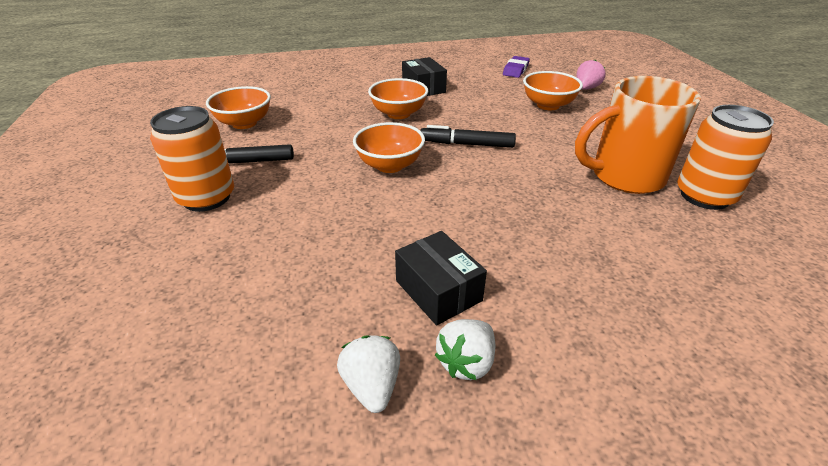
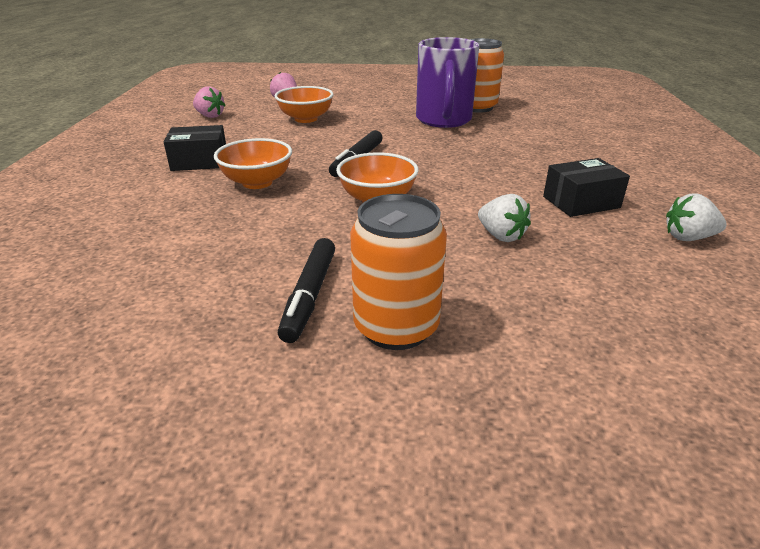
camera: 75 degrees left, 5 degrees down
orange bowl [206,86,271,129] -> none
white strawberry [435,319,495,380] -> white strawberry moved to [478,194,531,242]
purple eraser [503,56,530,78] -> pink strawberry [193,86,226,118]
orange mug [575,76,701,194] -> purple mug [416,37,479,128]

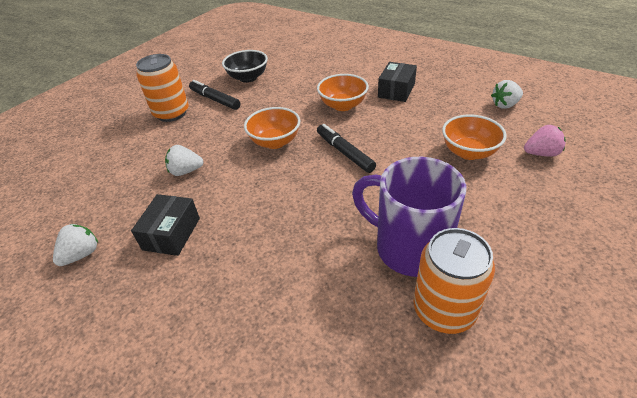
camera: 125 degrees right, 10 degrees up
pink strawberry [193,86,226,118] -> white strawberry [491,80,523,109]
none -> black bowl [222,50,268,83]

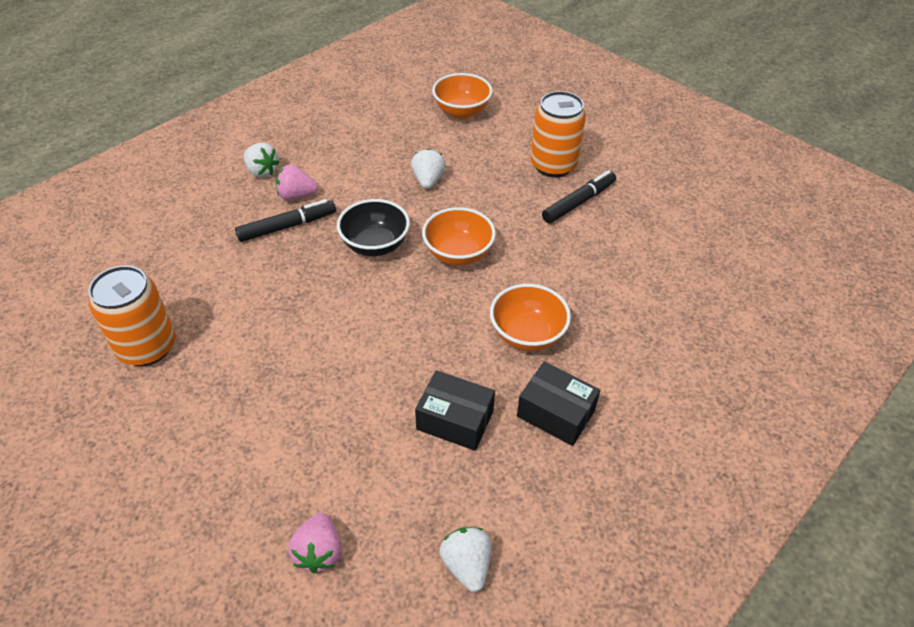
camera: 95 degrees right, 5 degrees up
white strawberry [53,224,98,266] -> white strawberry moved to [244,143,280,177]
black box [131,194,200,256] -> black box moved to [415,370,495,451]
black bowl [222,50,268,83] -> black bowl moved to [337,199,410,256]
black marker [317,124,376,173] -> black marker moved to [235,199,336,242]
purple mug [352,157,466,277] -> none
orange bowl [442,115,506,160] -> orange bowl moved to [432,73,493,119]
none -> pink strawberry [275,164,318,200]

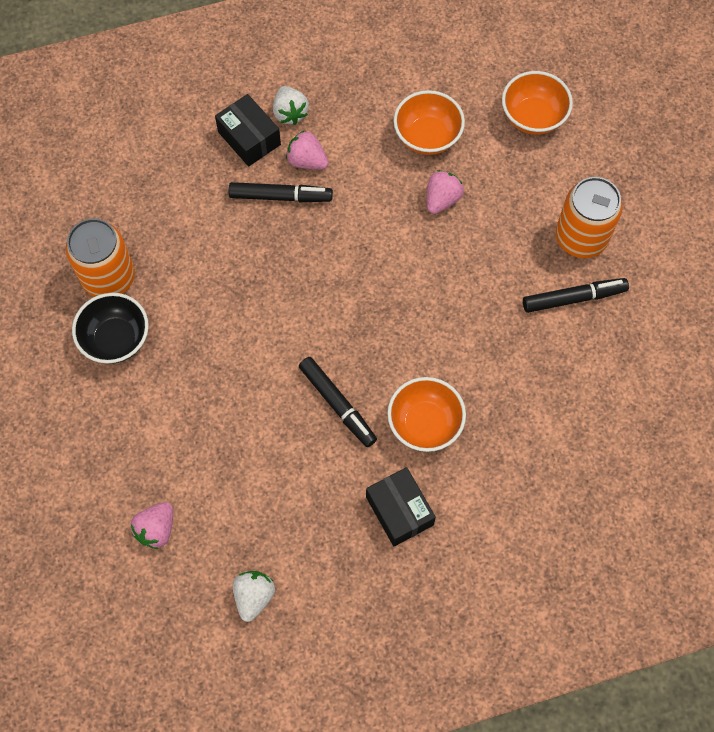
camera: 30 degrees right, 20 degrees up
black bowl [337,199,410,256] -> black bowl moved to [72,293,149,364]
white strawberry [411,149,446,189] -> pink strawberry [427,170,464,214]
black box [415,370,495,451] -> black box moved to [215,94,281,167]
orange bowl [422,207,496,266] -> orange bowl moved to [394,90,465,155]
none -> black marker [299,357,377,447]

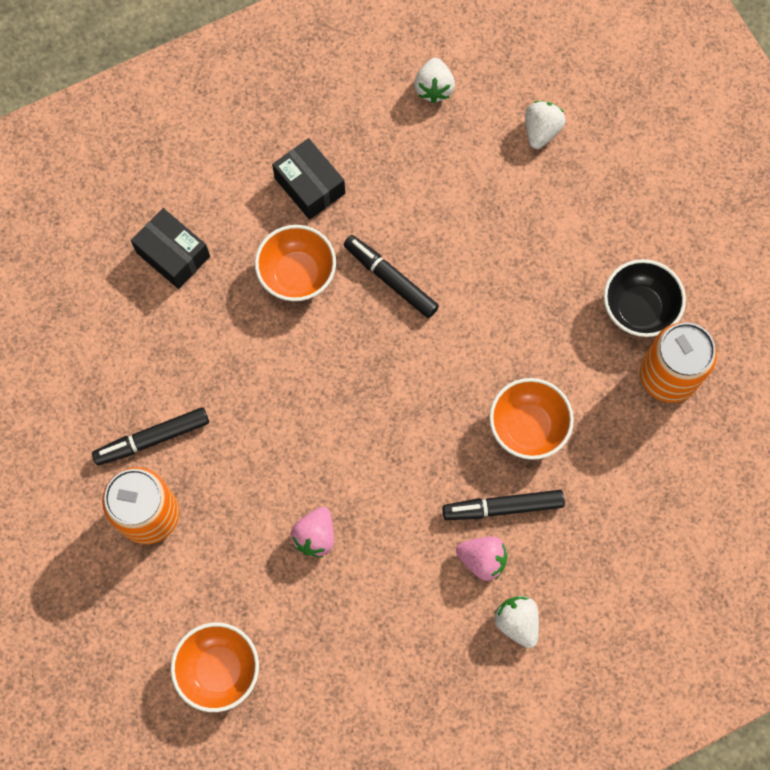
camera: 170 degrees right, 5 degrees up
pink strawberry [131,502,173,549] -> white strawberry [525,101,566,149]
black box [215,94,281,167] -> black box moved to [131,208,210,289]
orange bowl [394,90,465,155] -> orange bowl moved to [489,378,574,460]

